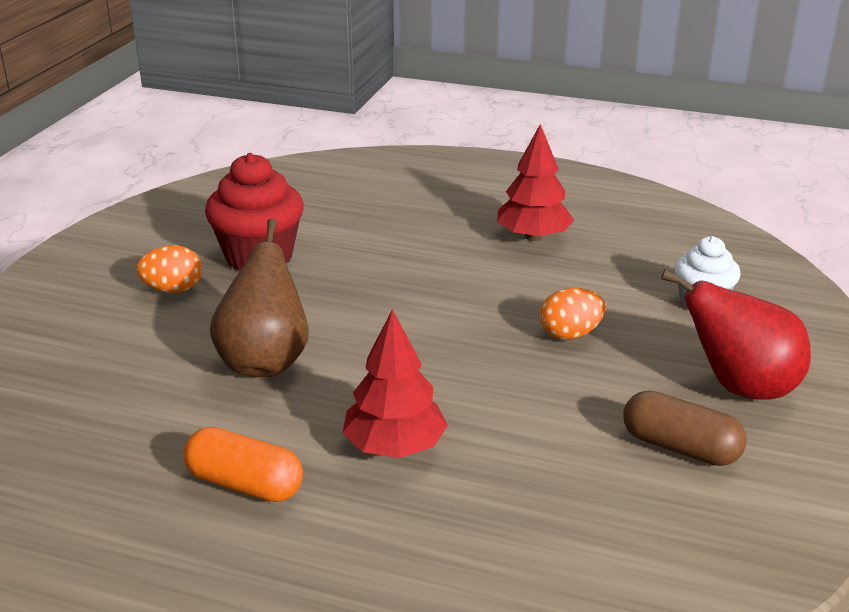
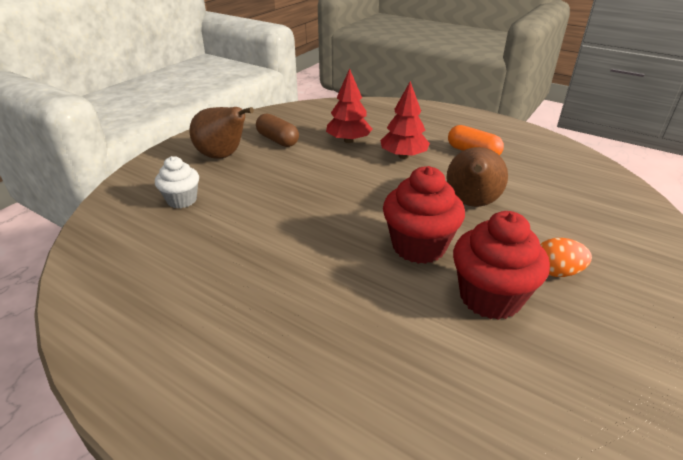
camera: 165 degrees left, 5 degrees up
red tree [497,124,574,241] -> red tree moved to [326,68,373,143]
orange egg [540,287,606,340] -> none
red pear [661,269,811,400] -> brown pear [189,107,254,159]
none -> red cupcake [383,166,465,264]

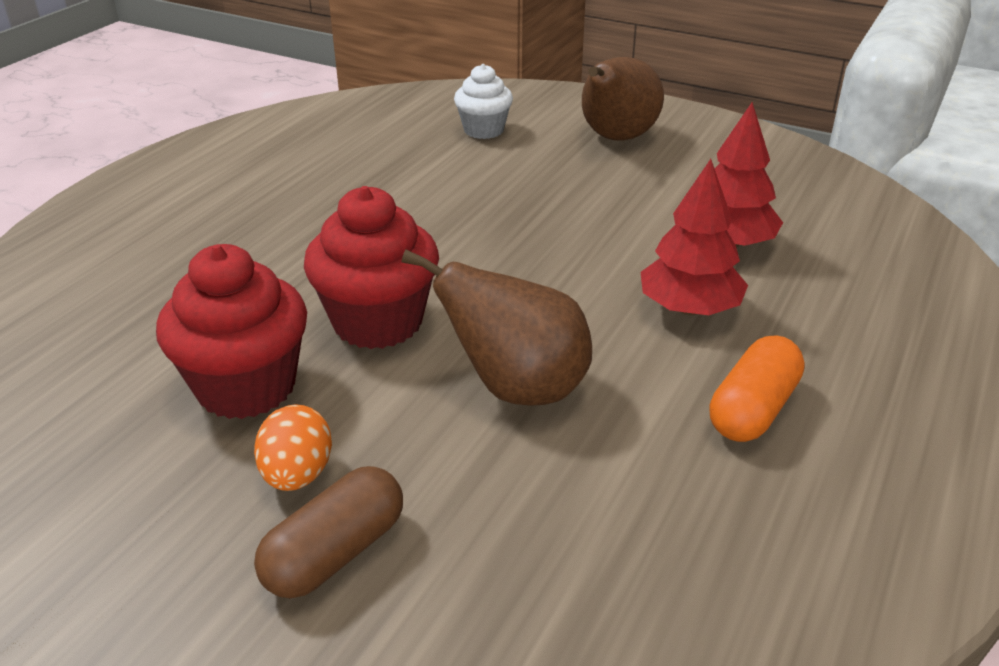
camera: 85 degrees right, 0 degrees up
brown capsule [256,113,299,147] -> brown capsule moved to [254,466,403,598]

